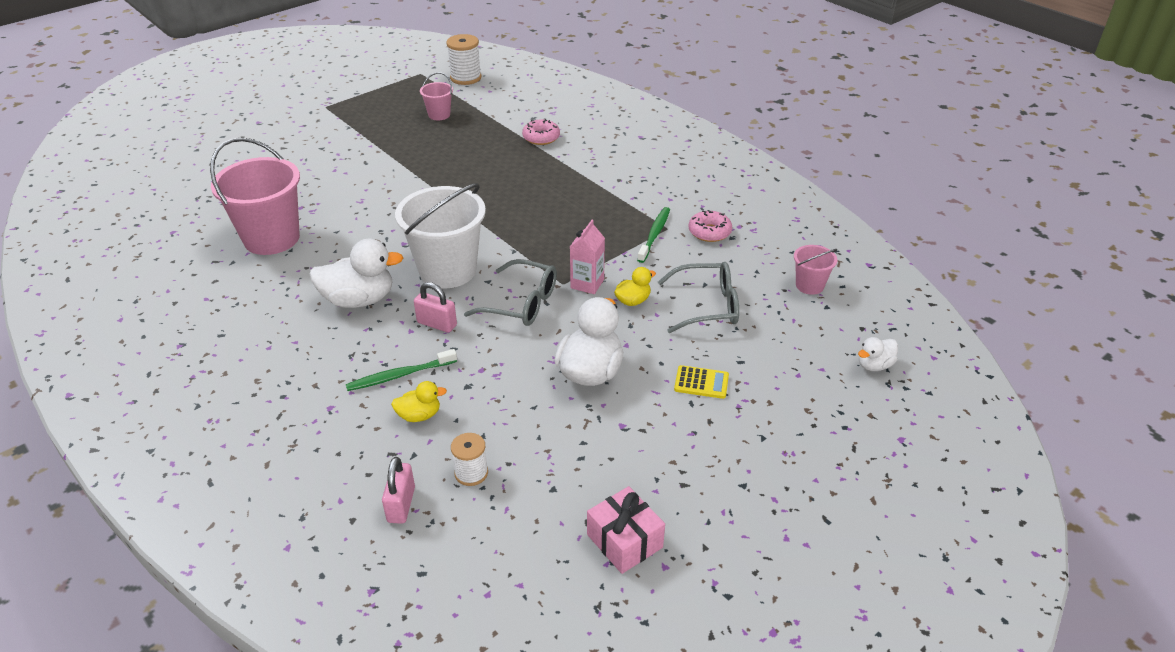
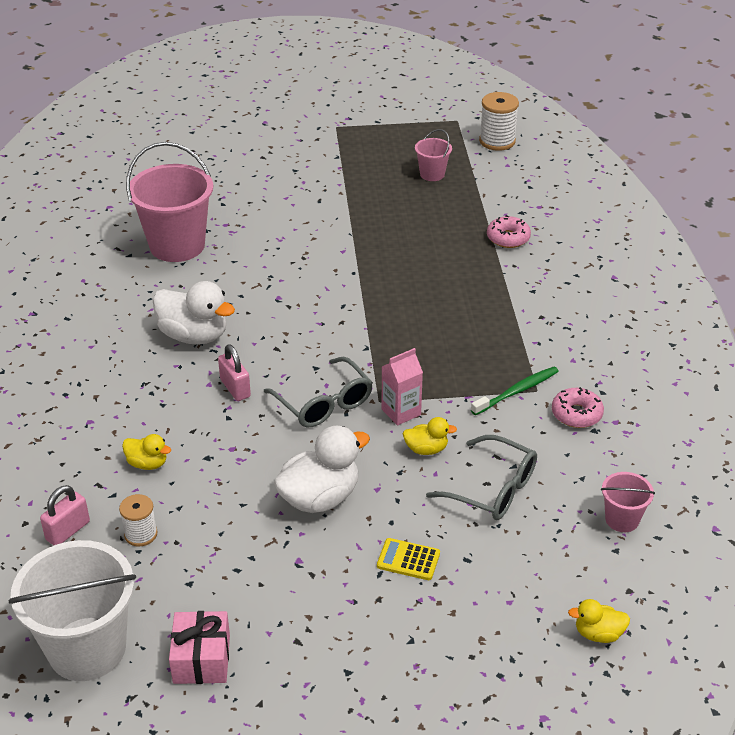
camera: 35 degrees right, 0 degrees up
green toothbrush [346,349,457,391] -> none
white bucket [395,183,486,288] -> white bucket moved to [9,540,136,681]
yellow calculator [674,365,729,399] -> yellow calculator turned 150 degrees clockwise [377,538,440,580]
white duck [858,337,898,371] -> yellow duck [568,599,630,643]

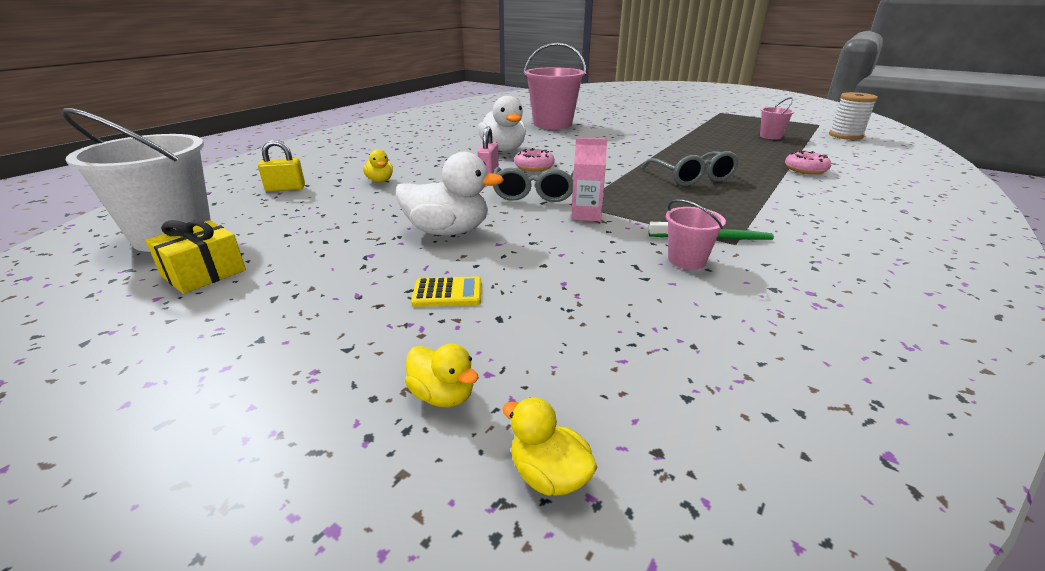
camera: 40 degrees right, 10 degrees down
pink padlock [40,485,90,545] -> yellow padlock [258,140,305,191]
white spool [119,494,158,546] -> none
pink gift [169,611,230,684] -> yellow gift [146,220,246,294]
yellow calculator [377,538,440,580] -> yellow calculator turned 120 degrees clockwise [411,276,481,307]
yellow duck [403,417,457,455] -> yellow duck moved to [405,344,479,407]
grey glasses [426,435,537,520] -> grey glasses moved to [641,151,739,186]
pink donut [552,387,604,428] -> pink donut moved to [514,148,555,171]
pink bucket [601,472,655,532] -> pink bucket moved to [666,199,726,270]

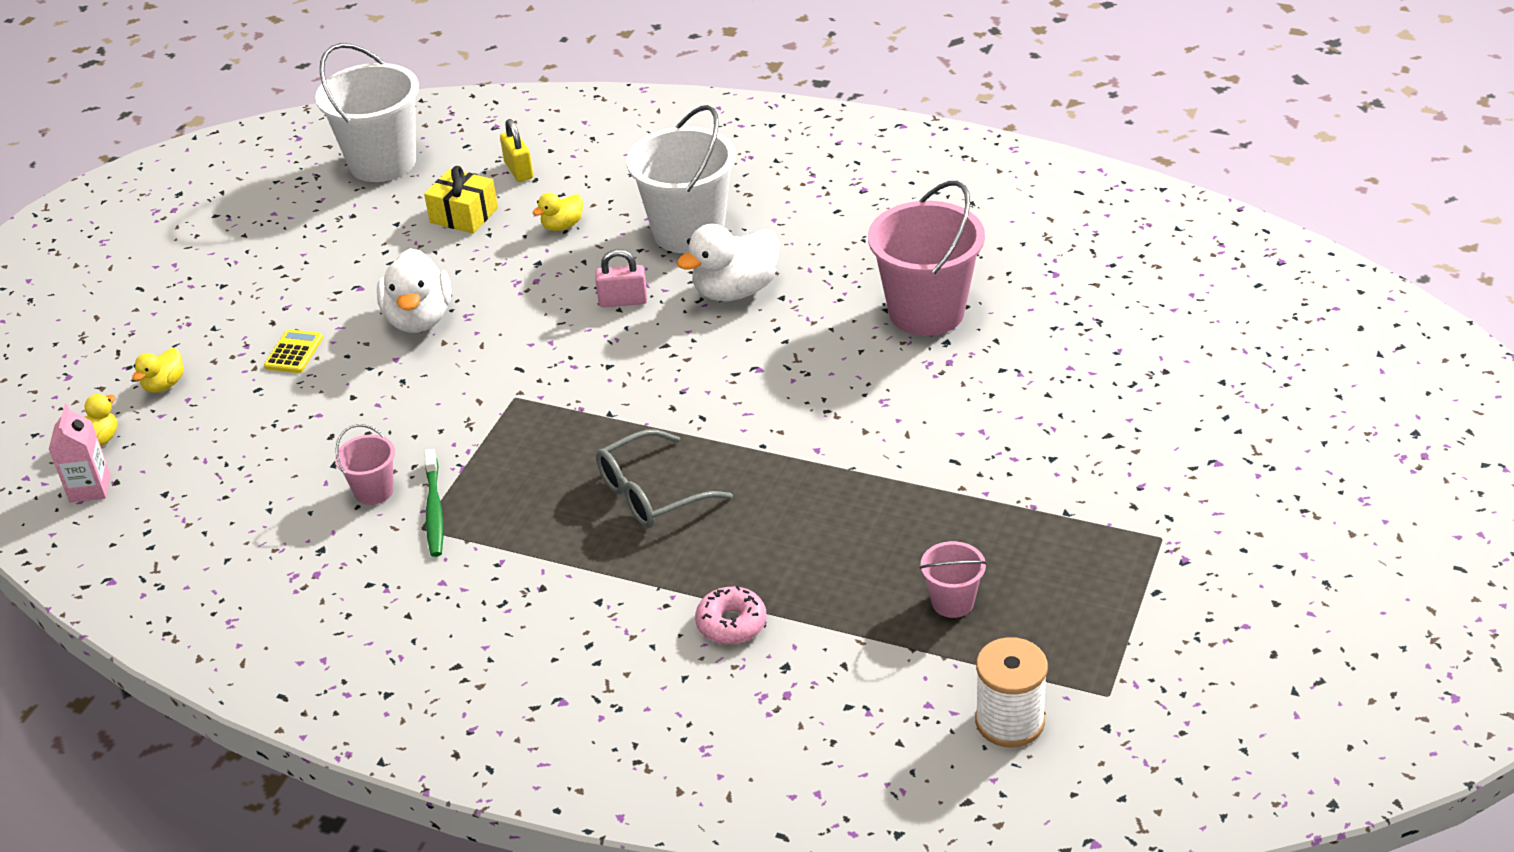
camera: 80 degrees right, 10 degrees up
yellow gift [146,220,246,294] -> yellow gift moved to [424,166,498,234]
yellow calculator [411,276,481,307] -> yellow calculator turned 150 degrees counterclockwise [264,329,323,373]
grey glasses [493,167,574,202] -> none
pink donut [514,148,555,171] -> none
pink carton [571,138,608,221] -> pink carton moved to [49,404,111,502]
none -> white bucket [627,105,736,253]

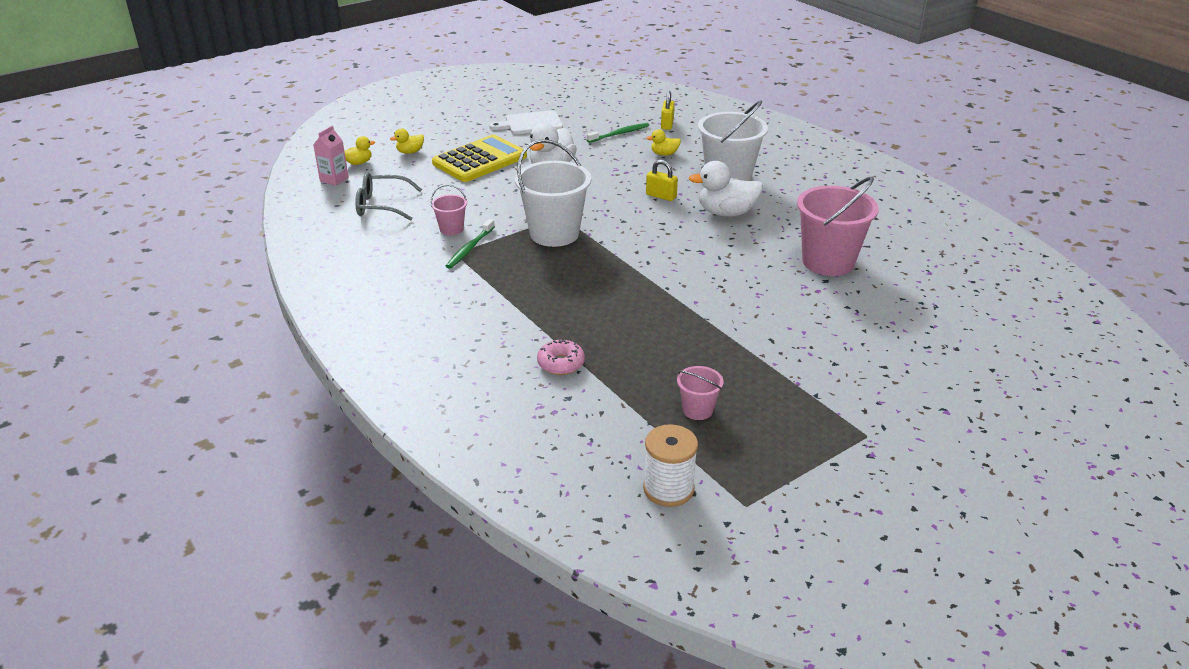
camera: 30 degrees right, 5 degrees down
yellow calculator [264,329,323,373] -> yellow calculator [432,135,527,182], size x2.38
white bucket [315,43,419,182] -> white bucket moved to [515,139,591,247]
yellow gift [424,166,498,234] -> green toothbrush [587,123,649,143]
pink padlock [595,249,647,307] -> yellow padlock [646,160,678,201]
grey glasses [596,429,733,528] -> grey glasses moved to [355,172,422,221]
none -> white cutting board [489,110,563,134]

